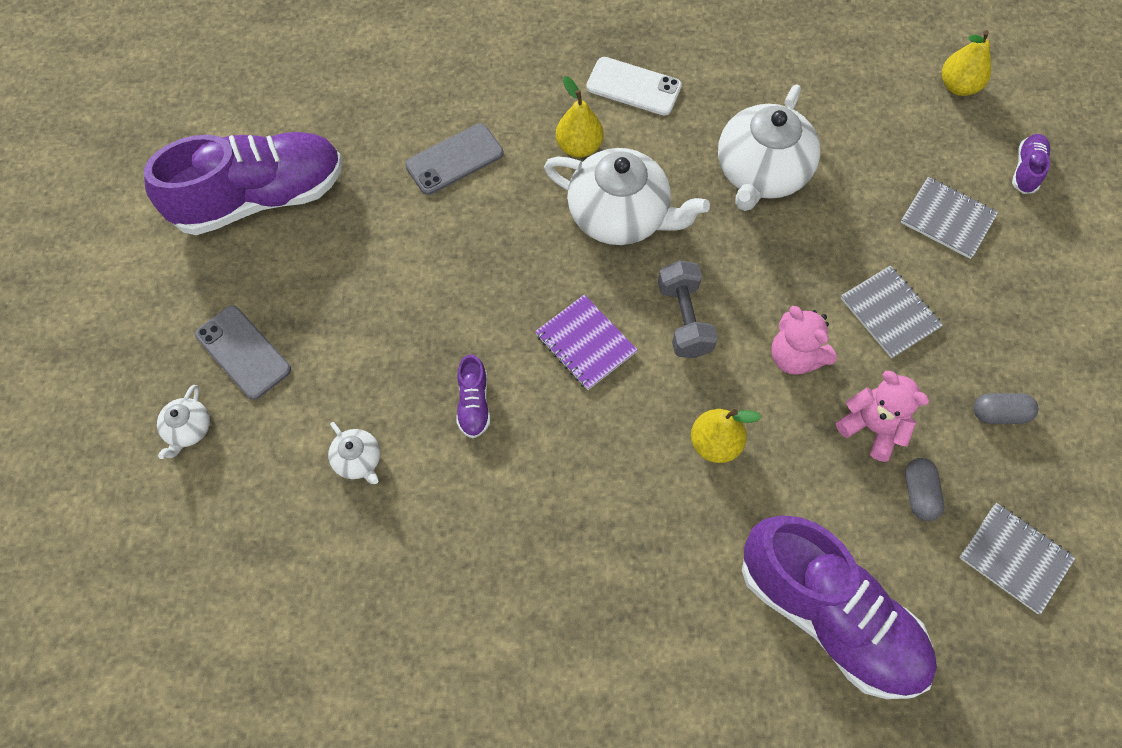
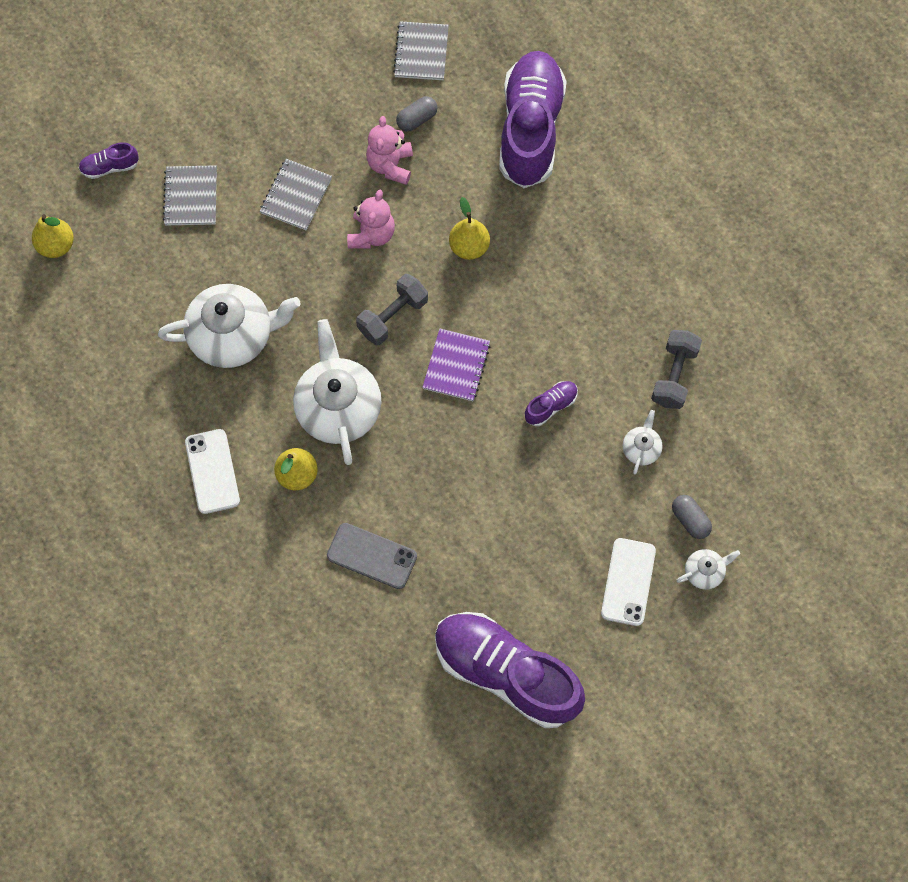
camera: 125 degrees left, 5 degrees up
grey phone [195,305,291,400] -> white phone [601,538,656,626]
grey capsule [974,393,1038,424] -> grey capsule moved to [672,495,712,539]
none -> grey dumbbell [651,330,702,409]

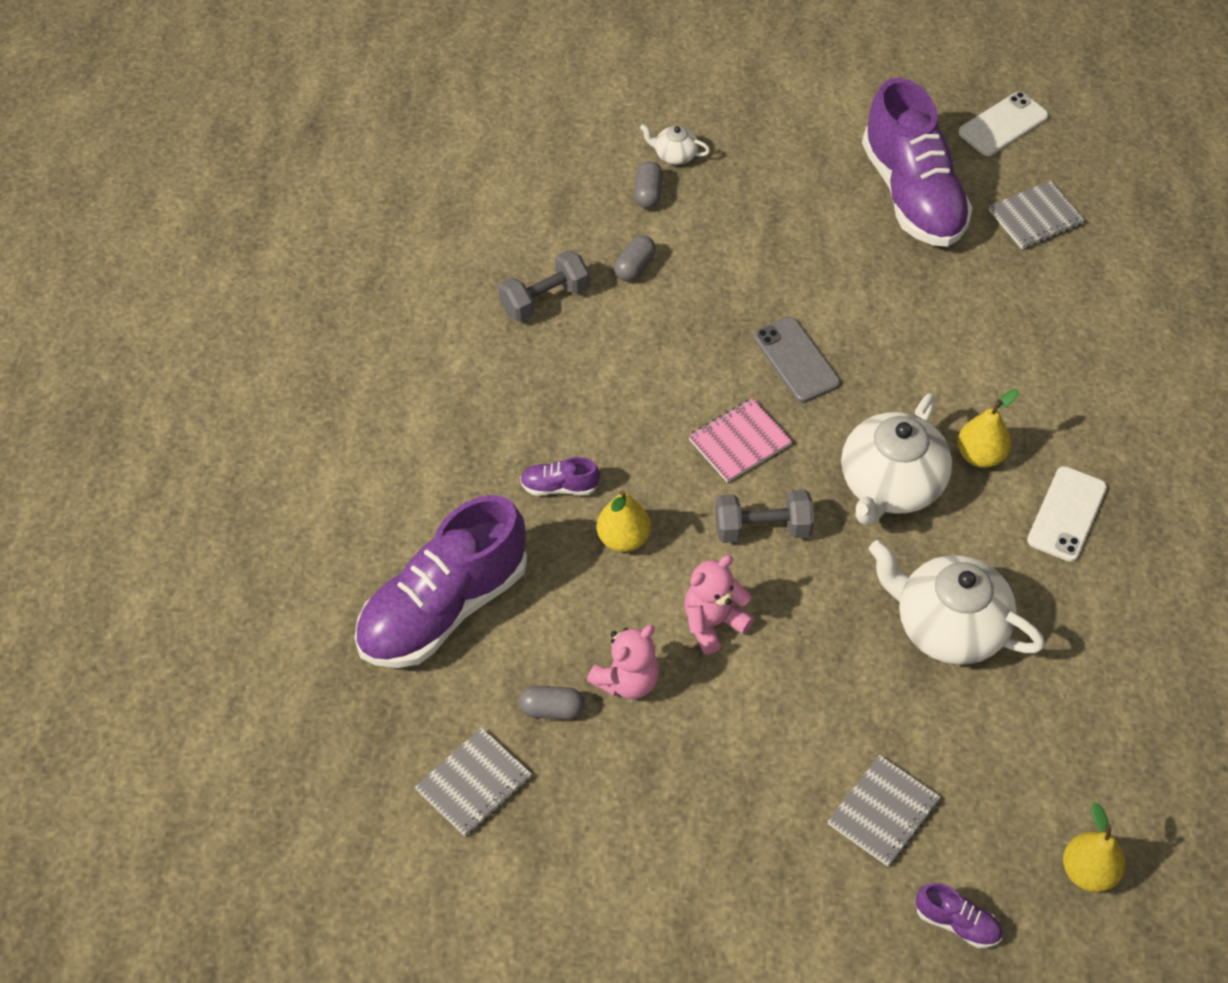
camera: 140 degrees left, 15 degrees down
grey notebook [260,159,332,230] -> grey notebook moved to [989,180,1085,249]
grey phone [327,523,417,589] -> grey phone moved to [753,317,840,402]
purple notebook [422,329,490,401] -> pink notebook [688,398,793,483]
purple shoe [525,381,578,426] -> purple shoe moved to [520,457,600,496]
white phone [601,538,656,626] -> white phone moved to [958,92,1049,156]
white teapot [623,410,663,474] -> grey capsule [614,235,656,282]

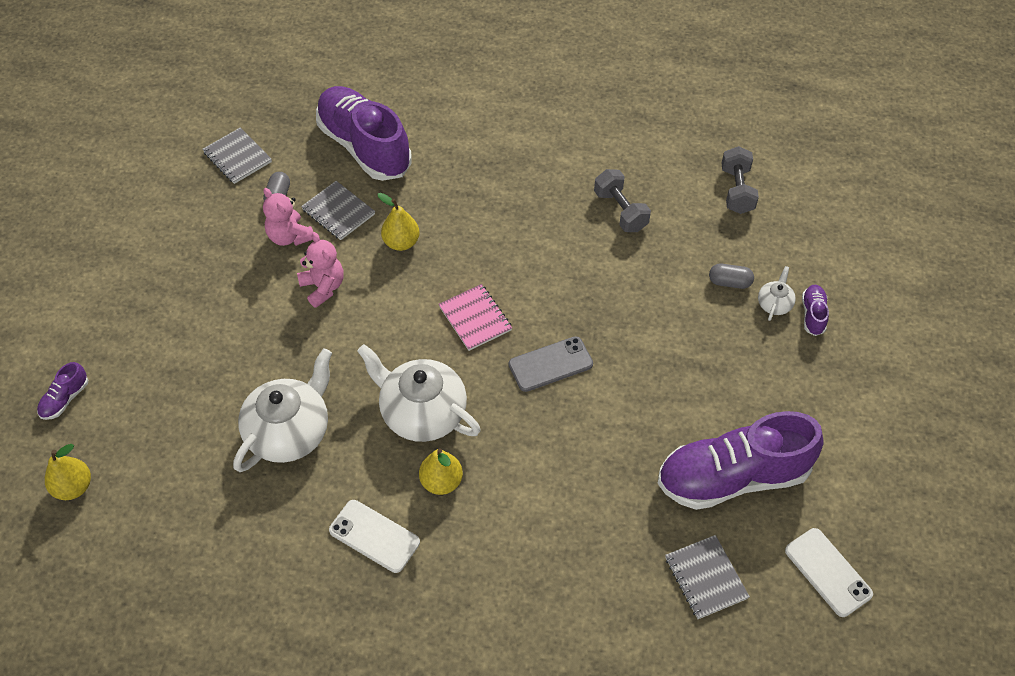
camera: 95 degrees right, 0 degrees up
purple shoe [520,457,600,496] -> purple shoe moved to [802,284,829,336]
grey capsule [614,235,656,282] -> none
grey dumbbell [715,489,814,543] -> grey dumbbell moved to [721,146,759,214]
grey notebook [827,755,941,867] -> grey notebook moved to [301,181,375,240]

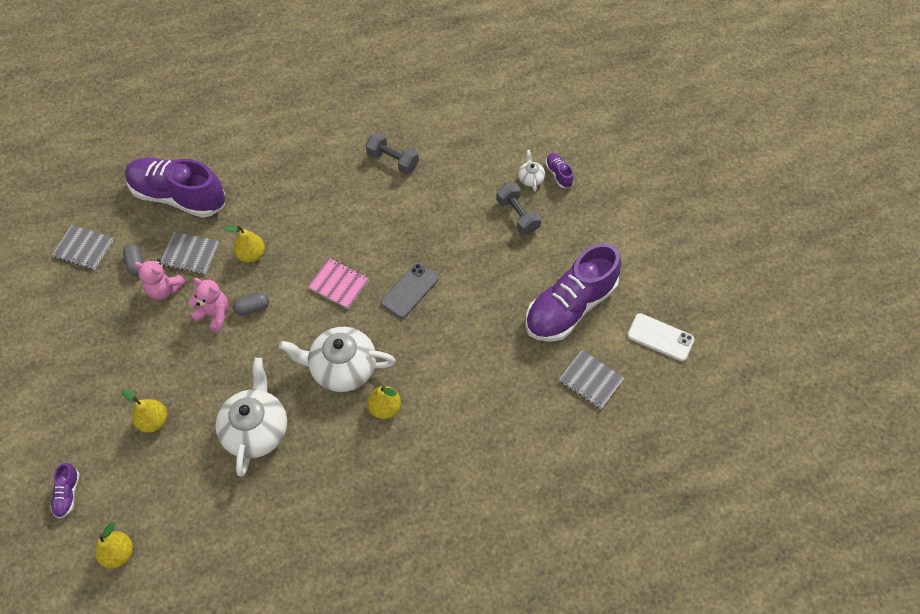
camera: 30 degrees left, 5 degrees up
white phone [329,500,420,573] -> none
grey capsule [709,264,754,289] -> grey capsule moved to [233,292,269,316]
grey dumbbell [721,146,759,214] -> grey dumbbell moved to [496,182,542,235]
none -> yellow pear [122,389,167,433]

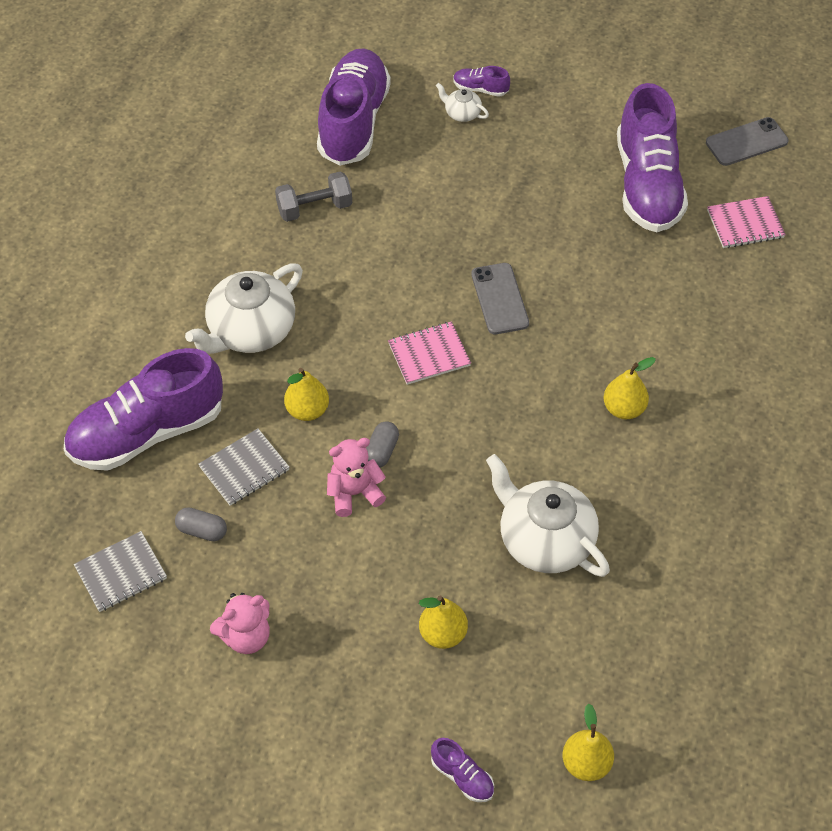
camera: 50 degrees left, 5 degrees down
pink teddy bear [134,259,186,300] -> pink teddy bear moved to [210,593,270,654]
white teapot [279,327,396,392] -> white teapot moved to [185,263,303,354]
grey dumbbell [496,182,542,235] -> none
grey notebook [559,350,624,409] -> pink notebook [707,196,786,248]
white phone [627,313,694,361] -> grey phone [706,117,789,166]
none -> purple shoe [317,48,391,166]

